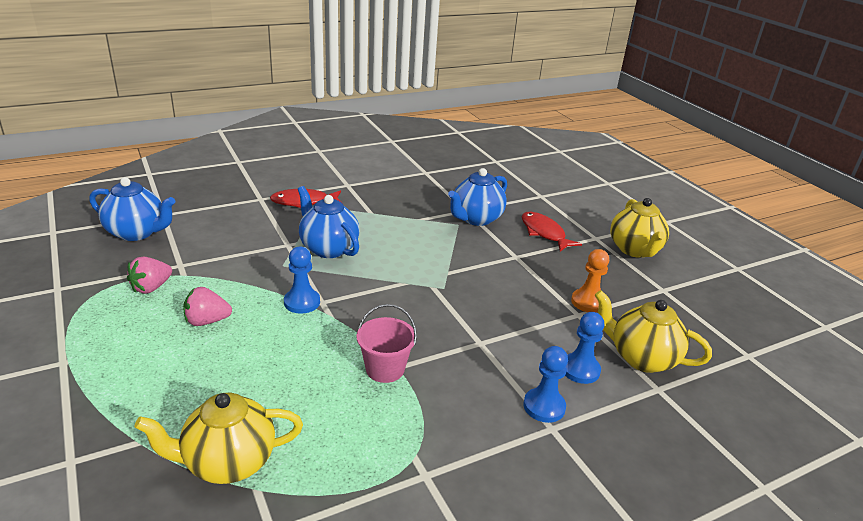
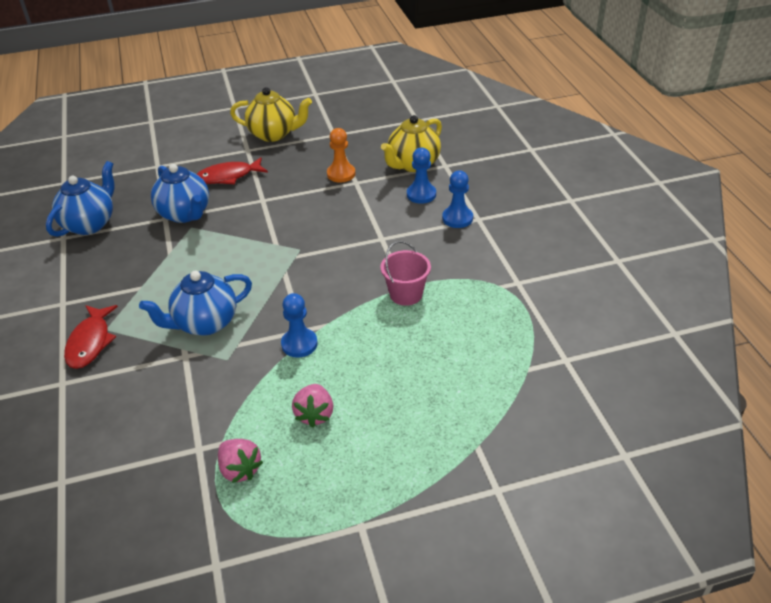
camera: 75 degrees left, 10 degrees up
blue teapot [89,177,175,241] -> blue teapot moved to [46,161,114,237]
yellow teapot [134,393,303,484] -> none

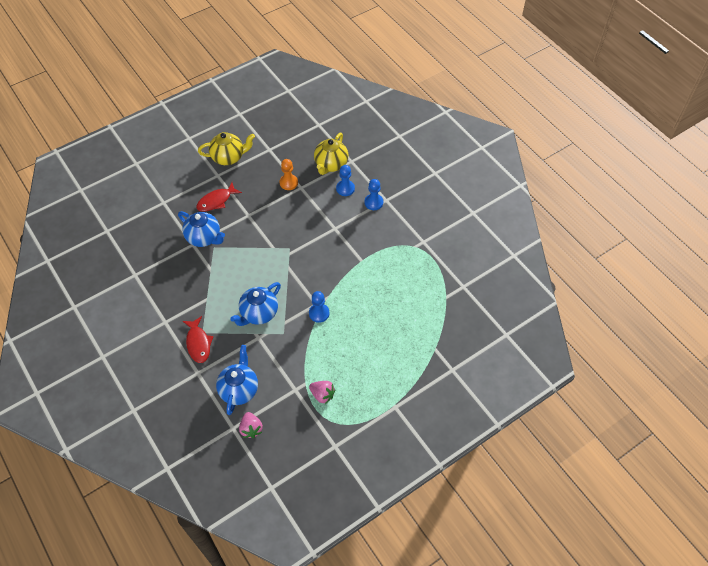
camera: 20 degrees left, 15 degrees up
blue teapot [46,161,114,237] -> blue teapot moved to [216,345,258,415]
pink strawberry [292,384,334,428] -> pink strawberry moved to [239,412,263,438]
pink bucket [381,241,431,306] -> none

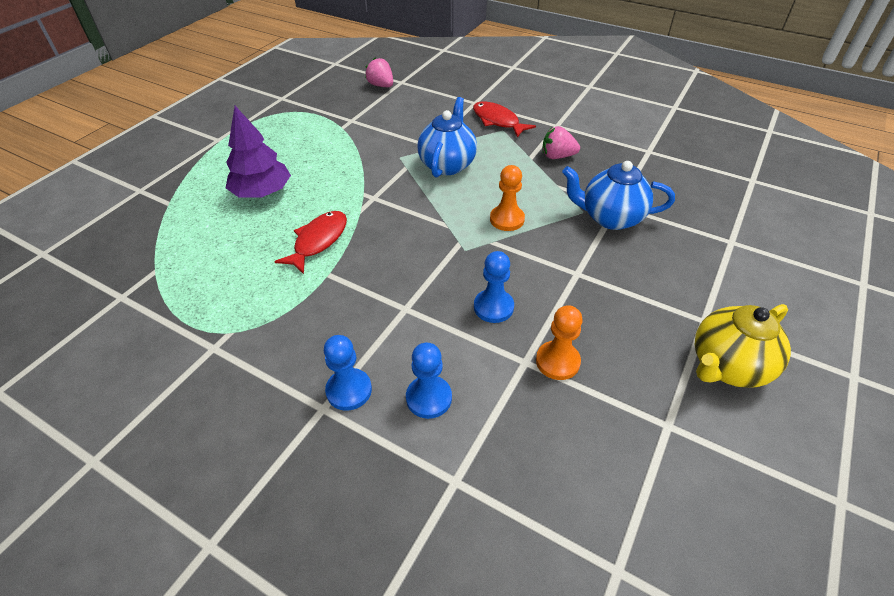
camera: 155 degrees right, 10 degrees down
red fish [196,182,242,212] -> red fish moved to [274,211,347,274]
blue teapot [216,345,258,415] -> none
blue pawn [309,291,330,323] -> blue pawn moved to [474,251,514,323]
pink strawberry [309,381,335,404] -> pink strawberry moved to [543,126,580,159]
yellow teapot [314,133,348,175] -> none
none -> purple tree [226,106,291,198]
none -> orange pawn [490,165,525,231]

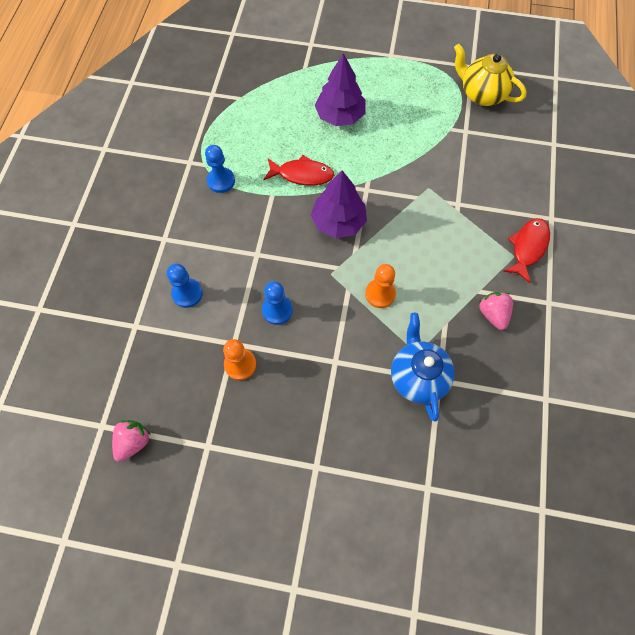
camera: 70 degrees right, 20 degrees up
blue pawn [324,335,372,411] -> blue pawn moved to [205,145,235,193]
pink strawberry [365,58,393,87] -> pink strawberry moved to [112,420,151,462]
blue teapot [418,97,477,178] -> none
yellow teapot [695,304,791,388] -> yellow teapot moved to [454,44,527,106]
none -> purple tree [311,170,367,239]

